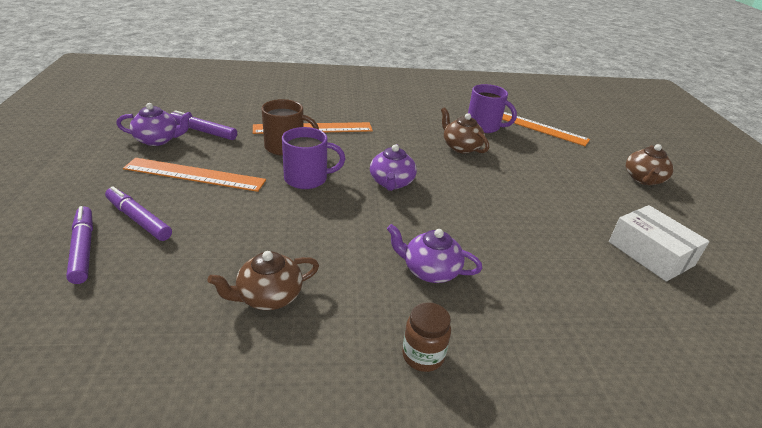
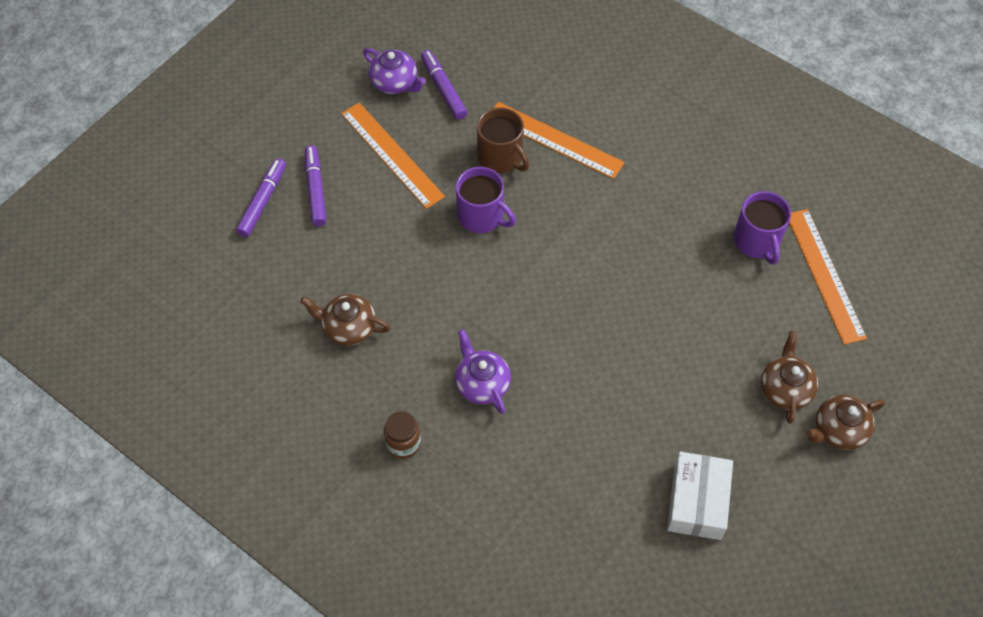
camera: 45 degrees right, 25 degrees up
purple teapot [370,144,417,191] -> none
brown teapot [441,107,489,153] -> brown teapot moved to [761,331,818,424]

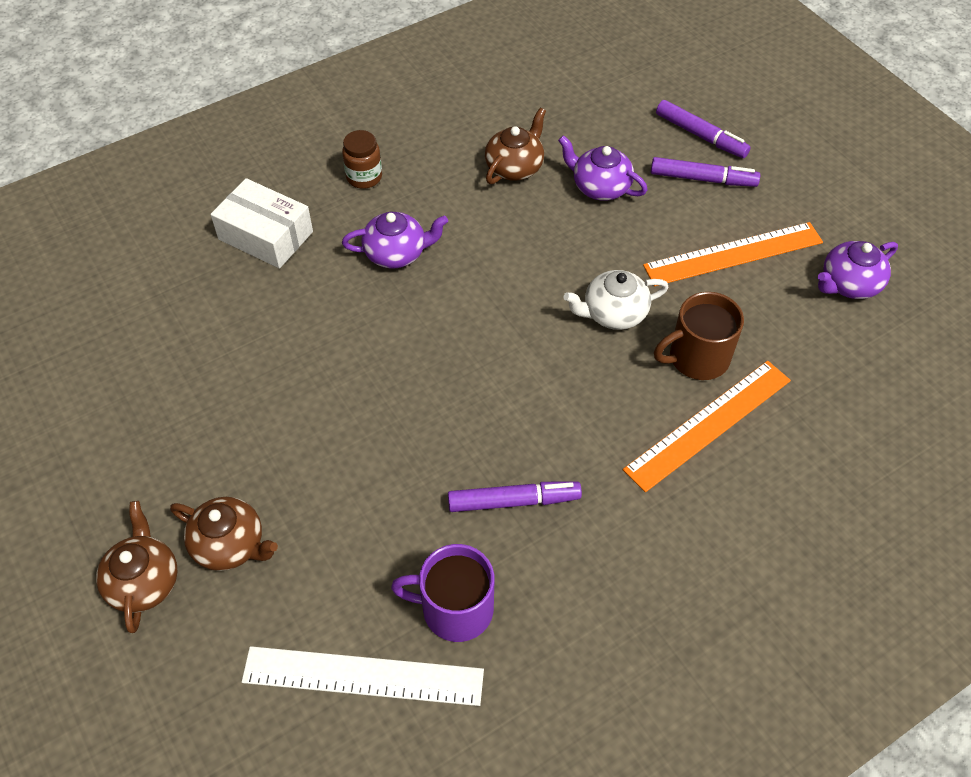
camera: 110 degrees right, 5 degrees down
purple marker [421,50,467,120] -> purple marker moved to [448,481,582,512]
purple mug [456,167,516,233] -> white teapot [563,270,668,330]
white box [667,451,733,540] -> white box moved to [210,178,313,269]
orange ruler [789,209,867,345] -> white ruler [242,646,484,706]
none -> purple teapot [558,135,647,201]

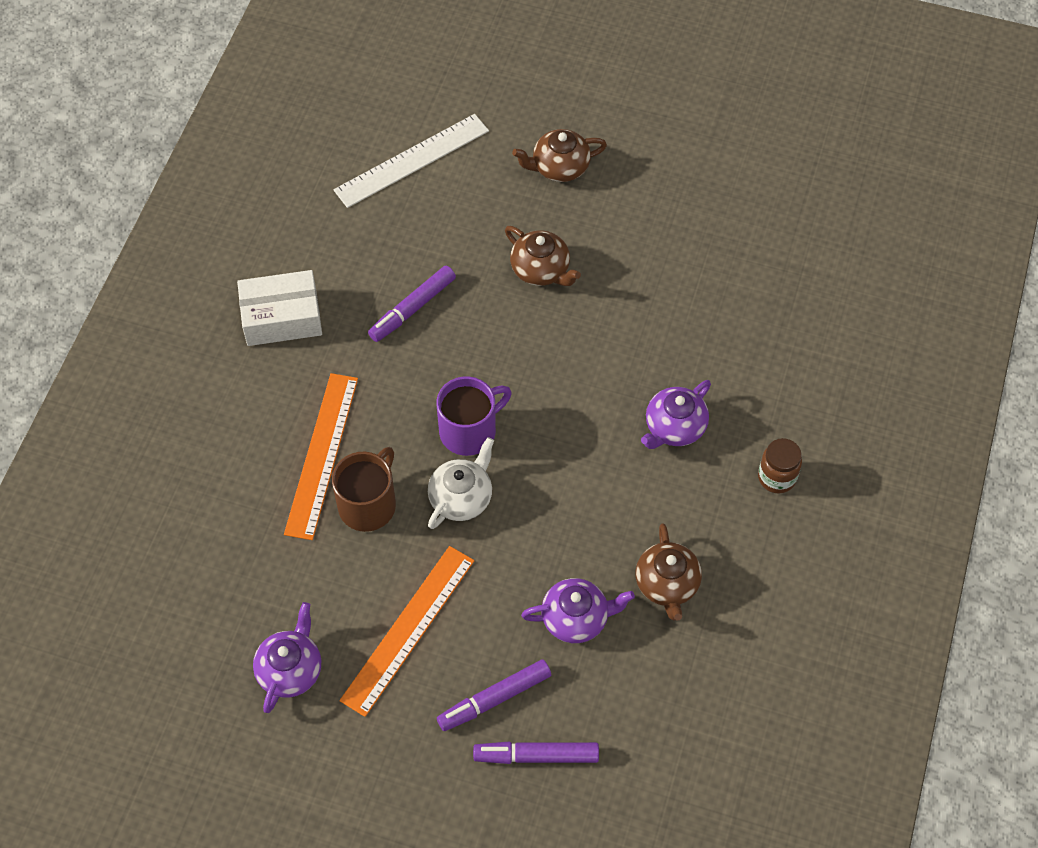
camera: 140 degrees right, 5 degrees up
brown teapot [96,501,178,633] -> brown teapot moved to [505,226,581,286]
white box [210,178,313,269] -> white box moved to [237,270,322,346]
purple mug [391,544,494,642] -> purple mug moved to [437,376,512,456]

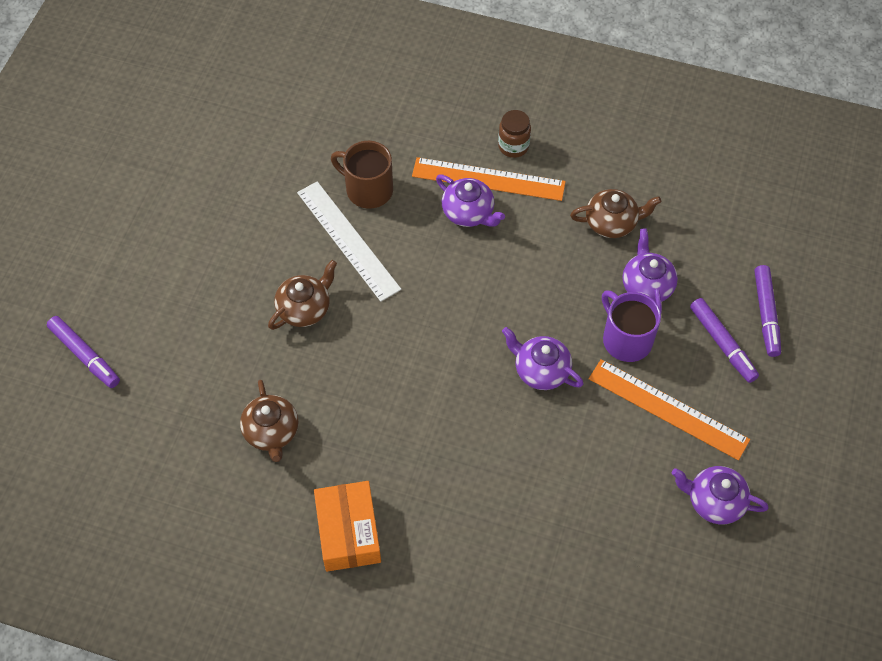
camera: 90 degrees left, 0 degrees up
white box [237,270,322,346] -> orange box [314,481,381,572]
orange ruler [284,373,358,540] -> orange ruler moved to [412,157,566,201]
brown mug [332,447,396,532] -> brown mug moved to [331,141,393,209]
white ruler [333,114,489,208] -> white ruler moved to [297,181,401,302]
purple marker [368,266,456,342] -> purple marker moved to [47,316,120,388]
white teapot [428,437,494,529] -> purple teapot [502,327,584,390]
purple mug [437,376,512,456] -> purple mug moved to [602,290,661,362]
brown teapot [512,129,607,182] -> brown teapot moved to [240,380,298,462]

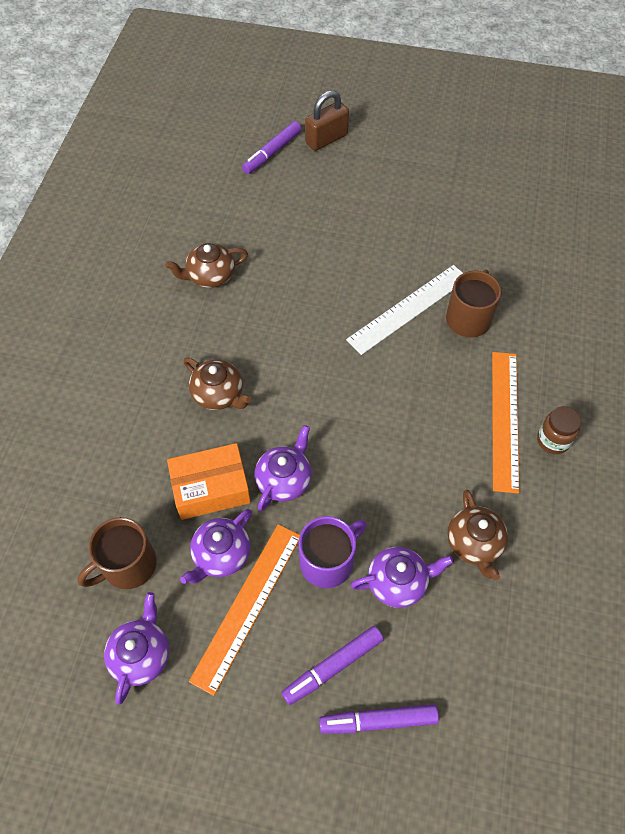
camera: 85 degrees right, 0 degrees up
brown teapot [268,260,337,330] -> brown teapot moved to [183,358,252,410]
orange box [314,481,381,572] -> orange box moved to [167,443,251,520]
purple teapot [436,175,505,227] -> purple teapot moved to [180,509,252,584]
none -> brown mug [78,517,156,589]
none -> brown padlock [305,90,349,151]

